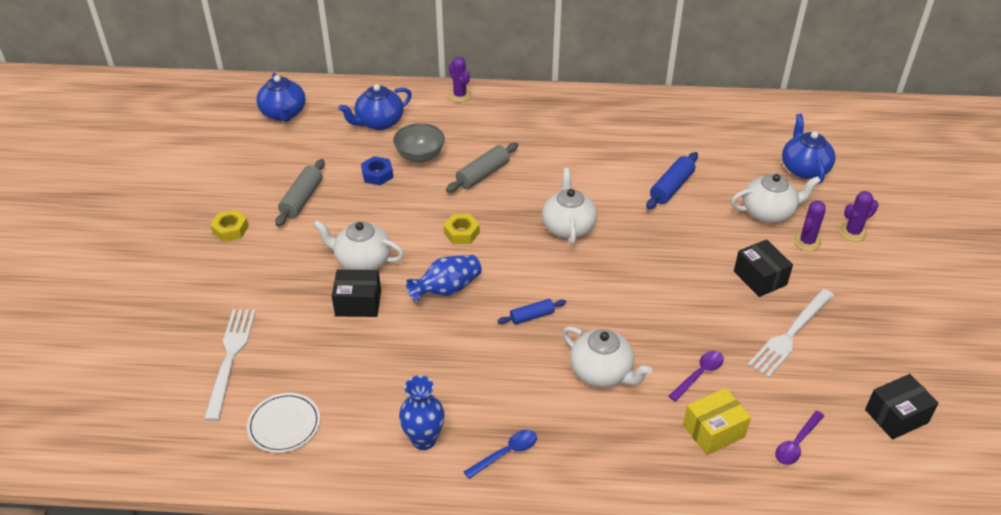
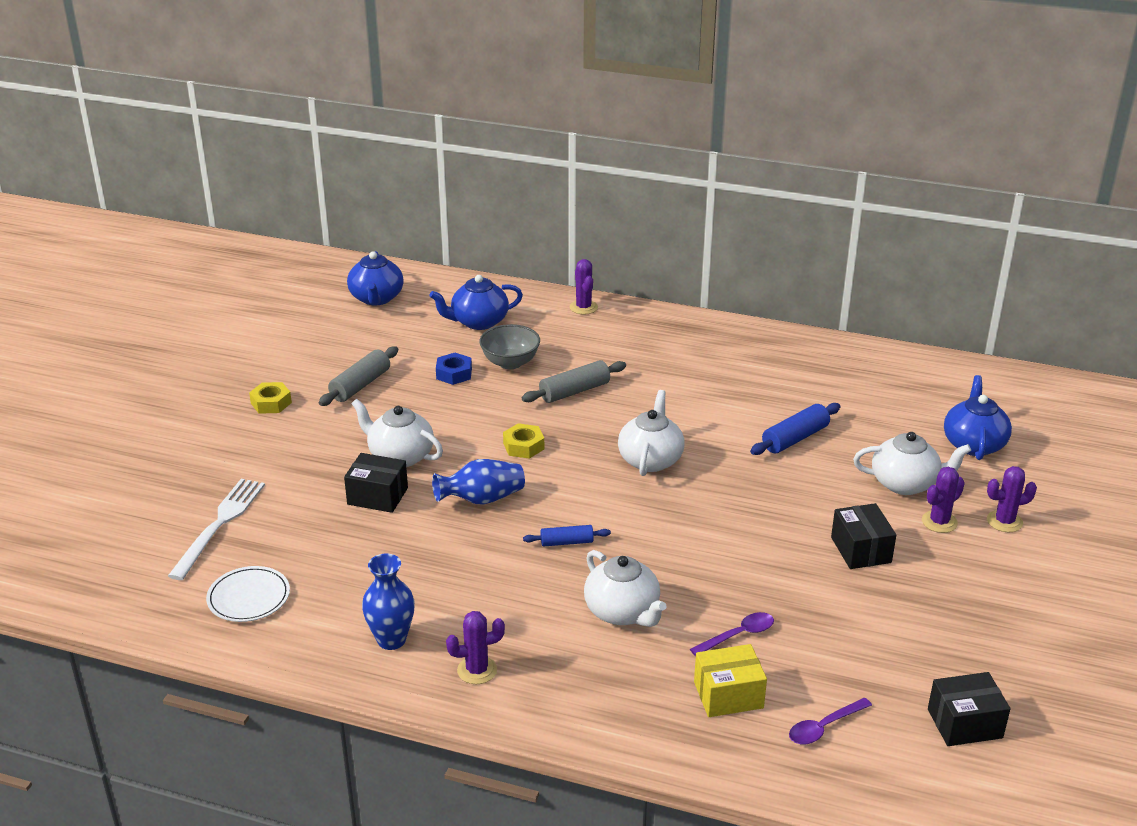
camera: 15 degrees right, 10 degrees down
blue spoon [464,430,537,479] -> purple cactus [446,611,505,684]
white fork [748,289,834,378] -> none

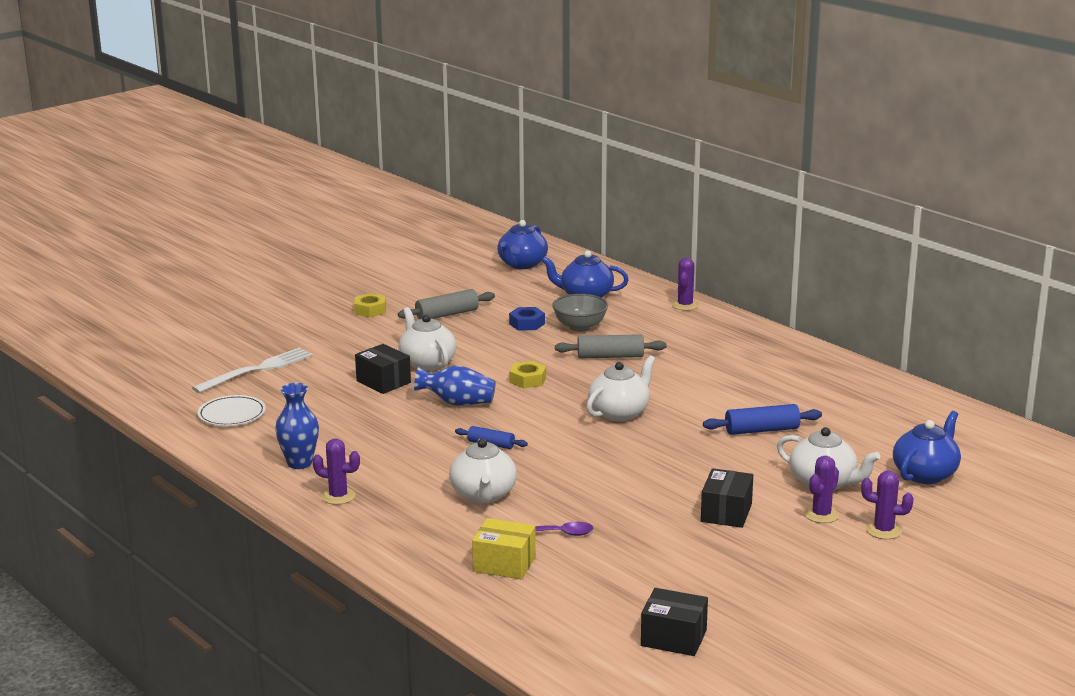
camera: 30 degrees right, 10 degrees down
purple spoon [789,698,872,745] -> none
purple cactus [922,467,965,533] -> purple cactus turned 45 degrees counterclockwise [804,456,839,523]

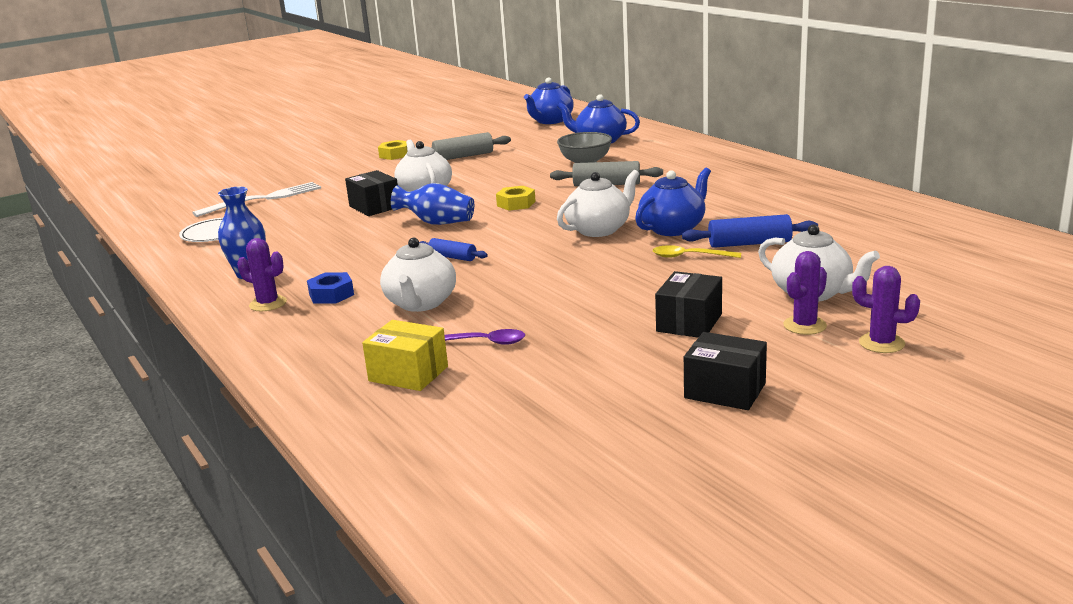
camera: 10 degrees right, 0 degrees up
blue nut [509,307,545,330] -> blue nut moved to [307,272,354,304]
black box [641,588,708,656] -> black box moved to [684,332,767,410]
purple cactus [672,257,699,311] -> none
blue teapot [893,411,961,484] -> blue teapot moved to [635,168,711,236]
none -> yellow spoon [653,245,741,258]

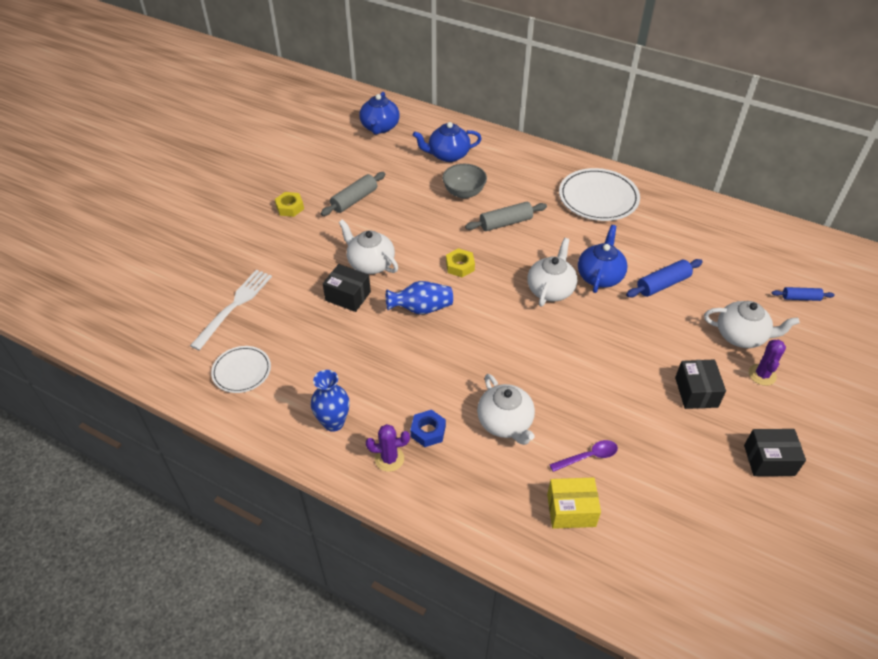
camera: 30 degrees left, 25 degrees up
blue rolling pin [419,238,488,261] -> blue rolling pin moved to [772,287,835,301]
yellow spoon [653,245,741,258] -> none
purple cactus [852,266,920,353] -> none
none -> white plate [559,168,640,221]

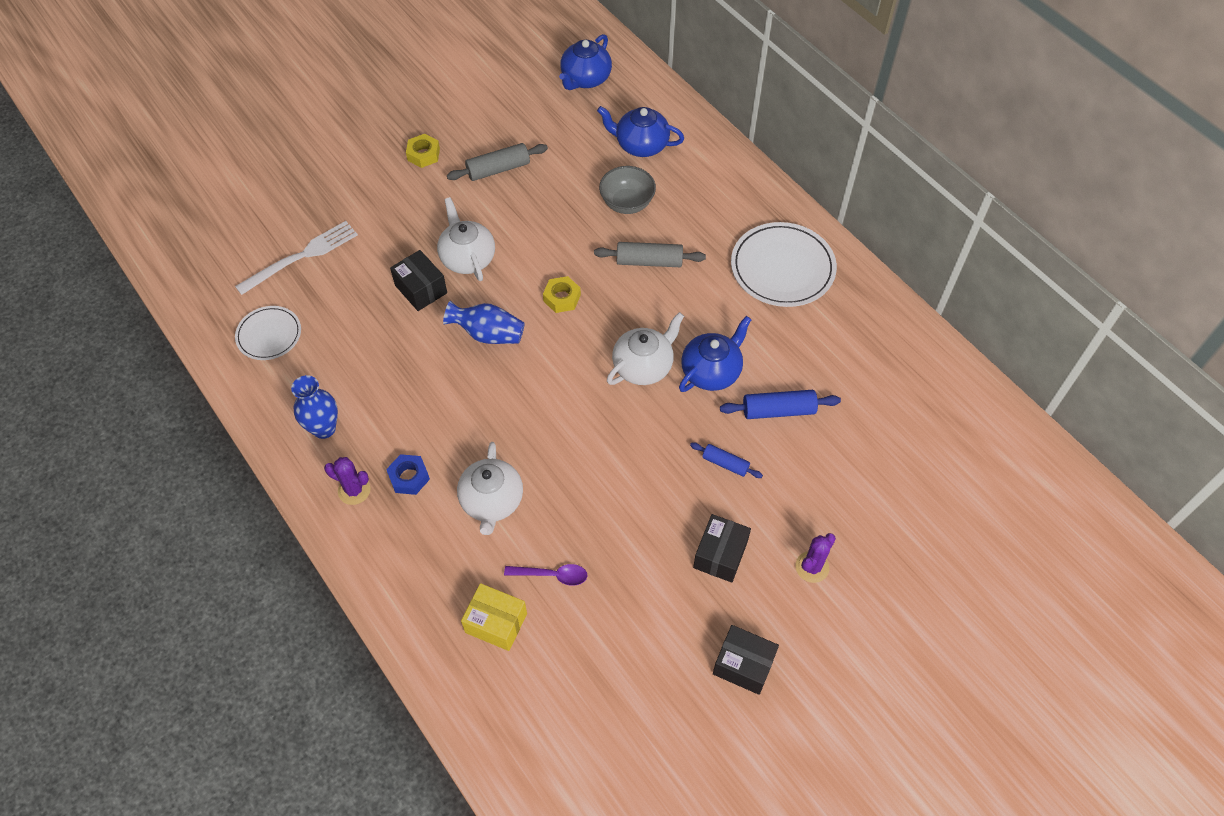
camera: 25 degrees right, 10 degrees up
white teapot [704,301,800,348] -> none
blue rolling pin [772,287,835,301] -> blue rolling pin moved to [690,442,763,478]

